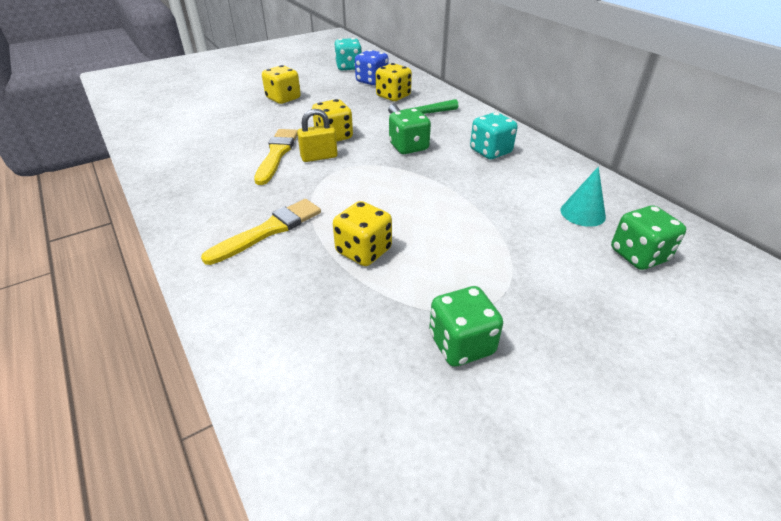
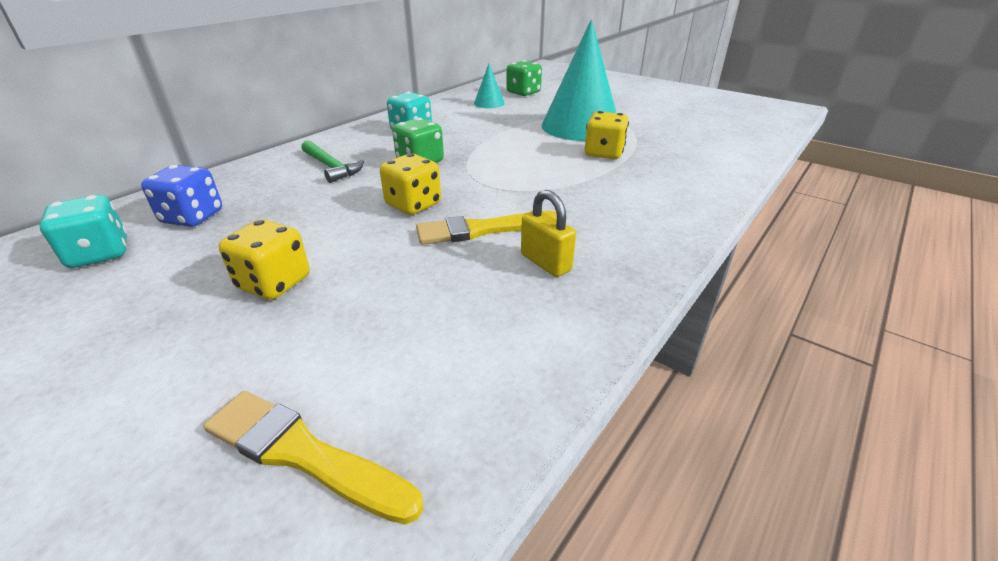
camera: 110 degrees left, 5 degrees down
yellow brush [201,199,321,265] -> yellow brush moved to [203,391,424,524]
yellow padlock [297,109,338,162] -> yellow padlock moved to [521,190,576,277]
yellow dice [376,63,412,101] -> none
green dice [429,286,503,367] -> none
none -> turquoise cone [541,19,616,141]

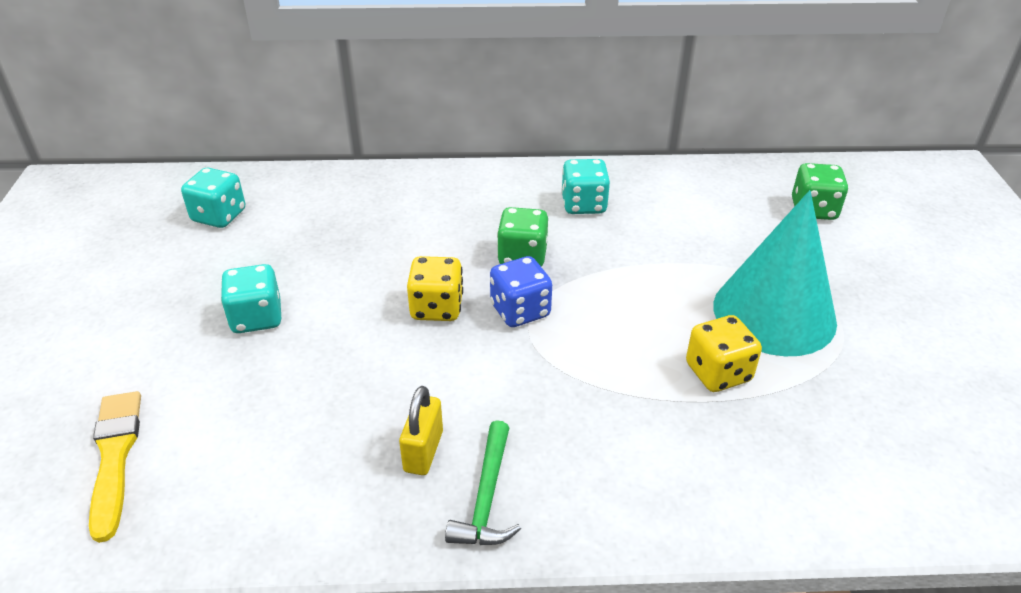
camera: 50 degrees right, 5 degrees up
blue dice [141,165,222,227] -> blue dice moved to [490,256,552,327]
yellow dice [219,219,310,300] -> turquoise dice [221,264,281,333]
green hammer [302,140,364,183] -> green hammer moved to [445,420,521,545]
yellow brush [416,211,557,245] -> none
turquoise cone [474,64,505,108] -> none

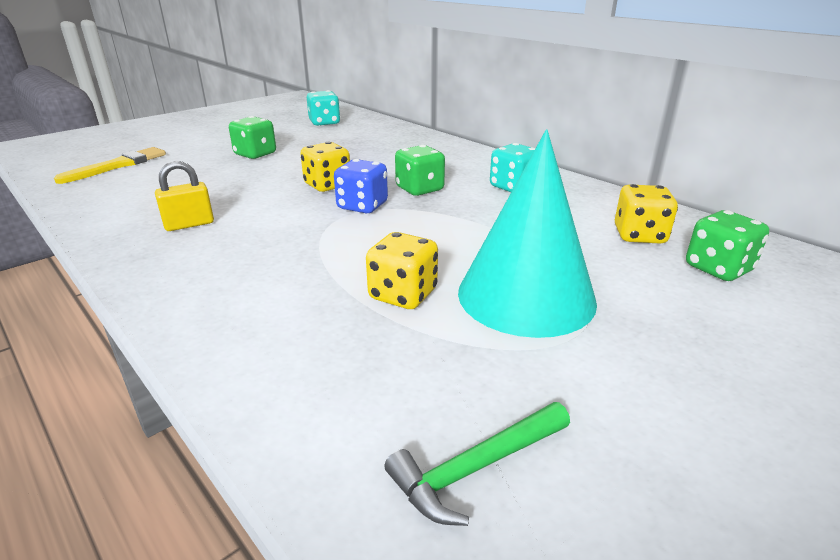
camera: 50 degrees right, 10 degrees down
turquoise dice [221,264,281,333] -> green dice [229,116,276,159]
green hammer [445,420,521,545] -> green hammer moved to [384,402,570,526]
none -> yellow dice [615,184,678,244]

